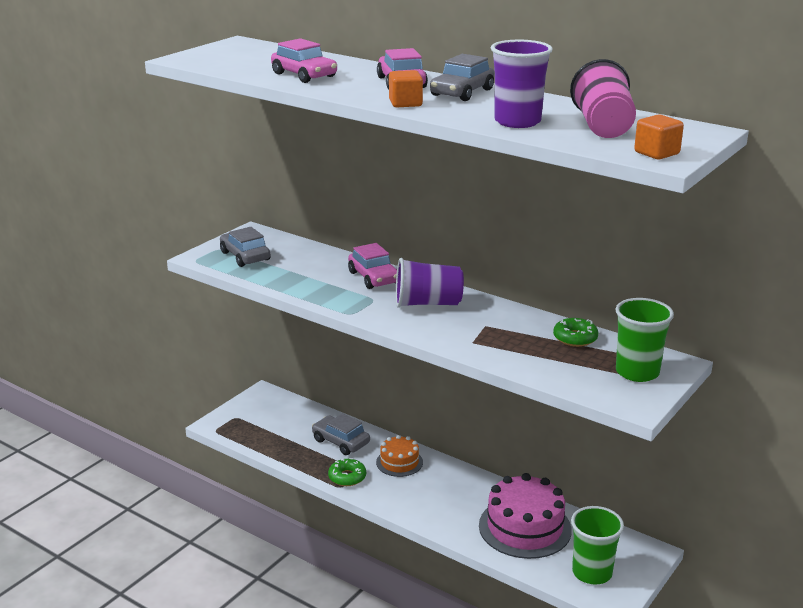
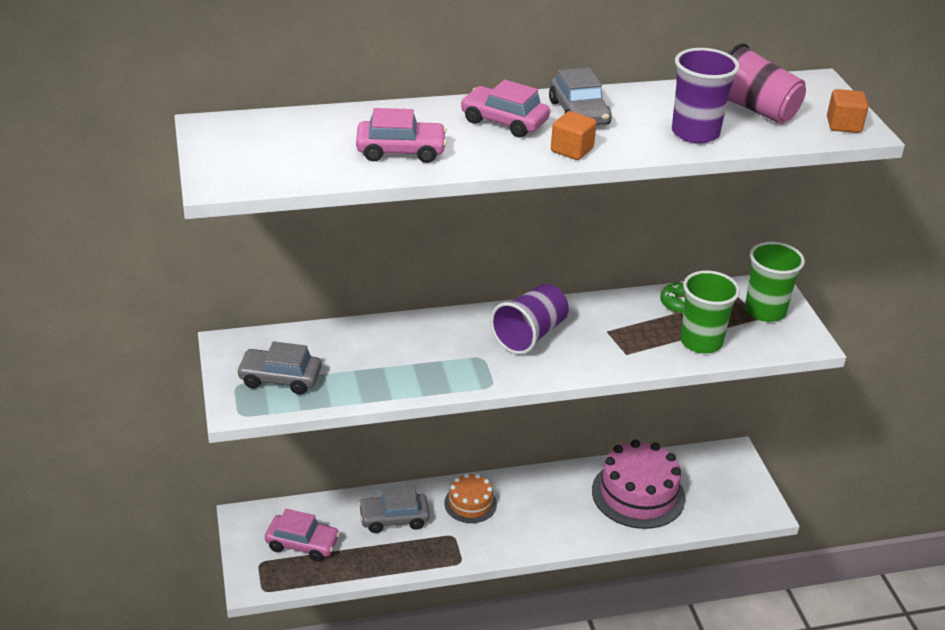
camera: 50 degrees left, 10 degrees up
green donut [328,458,366,486] -> none
pink car [348,243,397,289] -> pink car moved to [265,509,340,562]
green cup [571,506,624,585] -> green cup moved to [680,270,740,353]

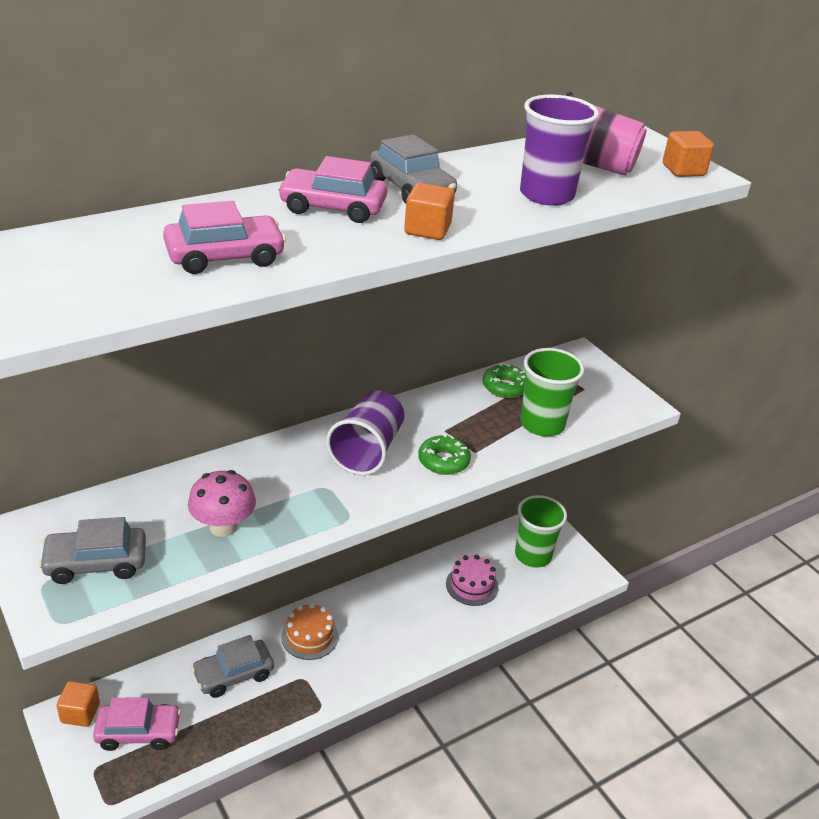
camera: 20 degrees left, 0 degrees up
pink cake [592,440,685,529] -> pink cake [446,555,499,606], size x0.56
green cup [745,242,805,322] -> green cup moved to [515,495,567,568]
none -> orange cube [57,681,100,727]
none -> pink mushroom [188,470,256,537]
none -> green donut [418,434,471,475]

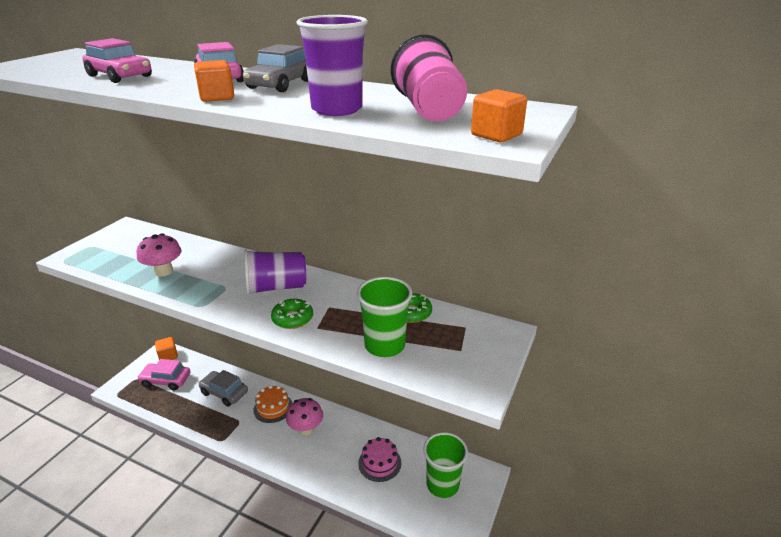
camera: 60 degrees right, 5 degrees down
grey car [39,517,146,584] -> none
pink car [93,697,181,751] -> pink car turned 135 degrees clockwise [137,359,191,391]
none -> pink mushroom [286,398,323,435]

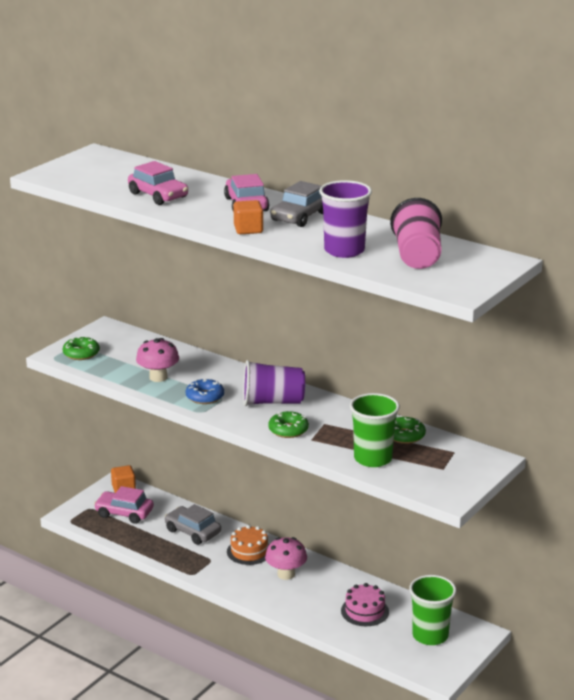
camera: 10 degrees right, 5 degrees down
orange cube [471,89,527,142] -> none
none -> green donut [63,336,100,360]
none -> blue donut [186,379,224,404]

